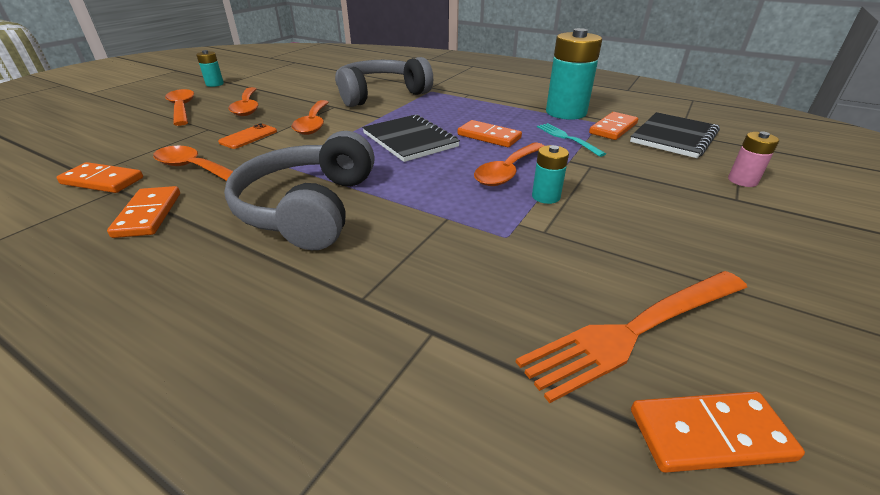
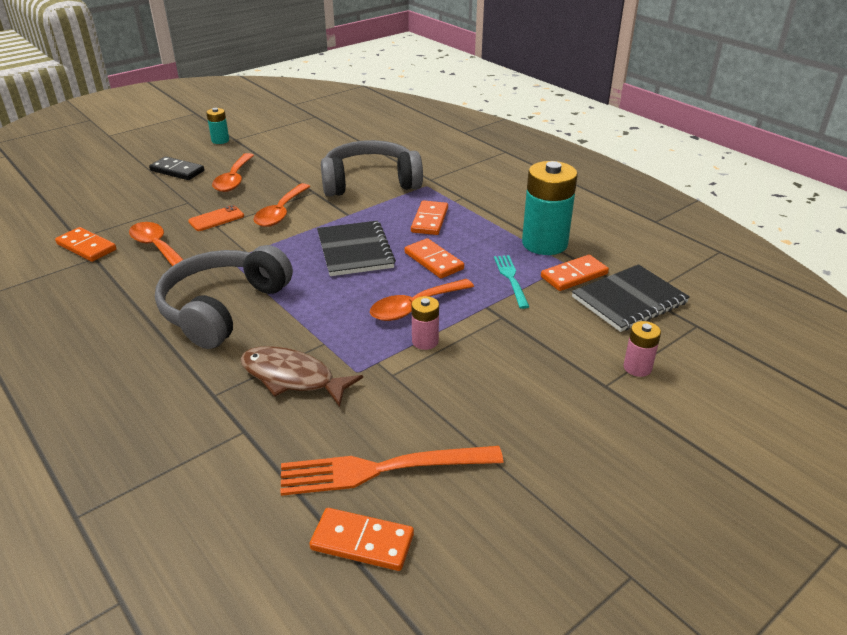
camera: 20 degrees right, 0 degrees up
orange domino [107,186,180,238] -> orange domino moved to [411,200,448,235]
orange spoon [165,89,195,126] -> black domino [149,156,204,180]
turquoise battery [532,145,569,204] -> pink battery [412,296,439,350]
none -> brown fish [240,346,363,407]

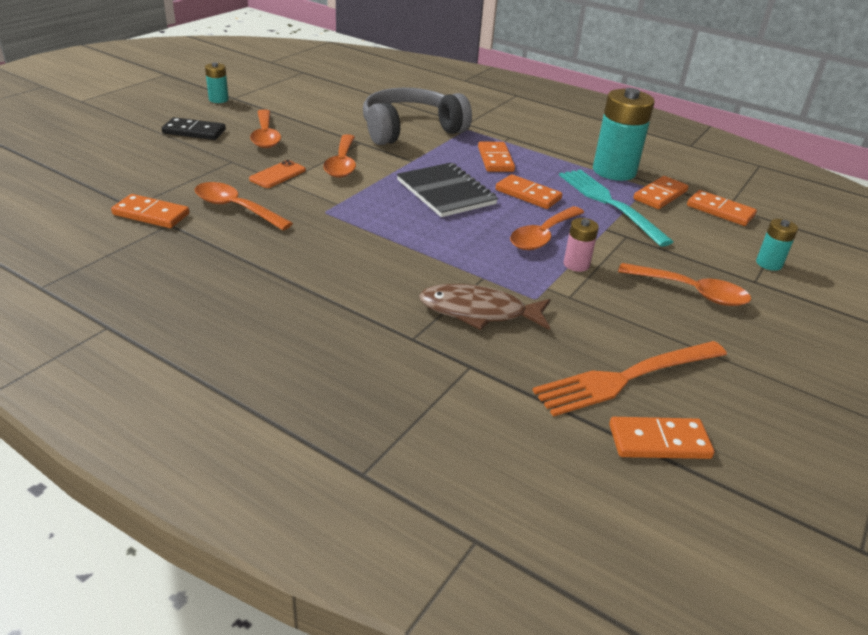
camera: 20 degrees left, 0 degrees up
grey headphones [155,245,293,349] -> none
turquoise fork [494,255,529,309] -> turquoise fork [559,169,673,247], size x1.75
black notebook [572,264,690,332] -> orange domino [687,190,757,226]
pink battery [623,321,661,377] -> turquoise battery [756,219,798,271]
none -> orange spoon [618,263,751,306]

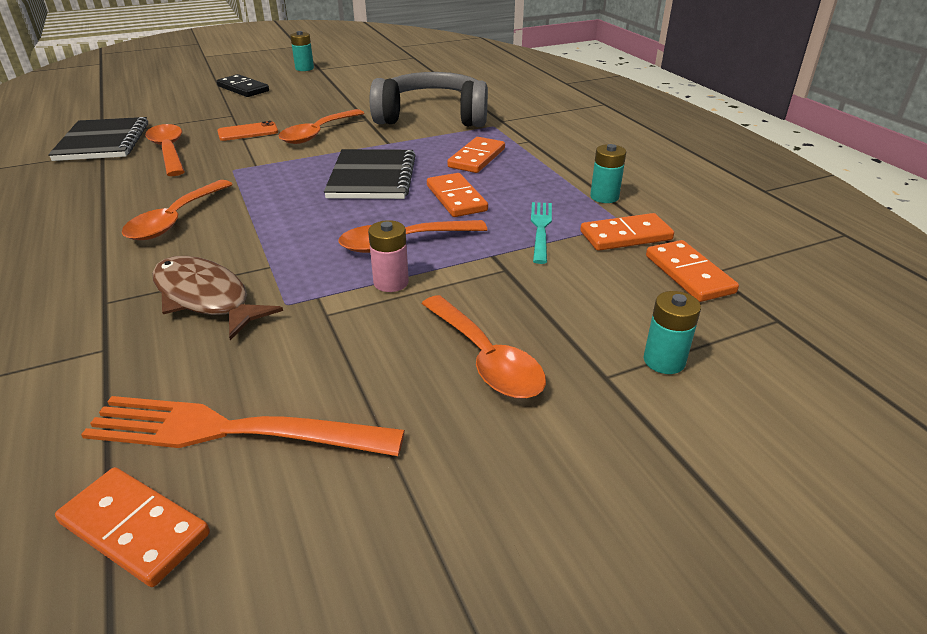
camera: 35 degrees right, 0 degrees up
orange domino [111,194,189,228] -> black notebook [48,117,148,161]
orange spoon [250,109,281,148] -> orange spoon moved to [121,180,233,240]
turquoise fork [559,169,673,247] -> turquoise fork [531,202,552,264], size x0.57
turquoise battery [593,88,655,181] -> turquoise battery [590,144,626,203], size x0.49

